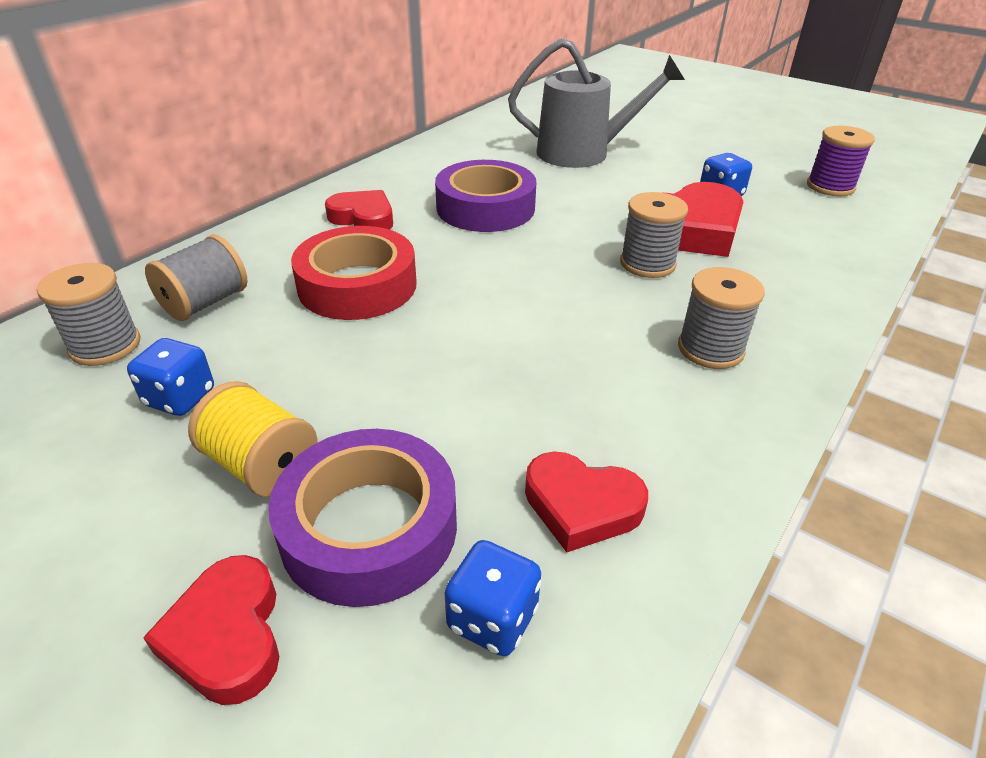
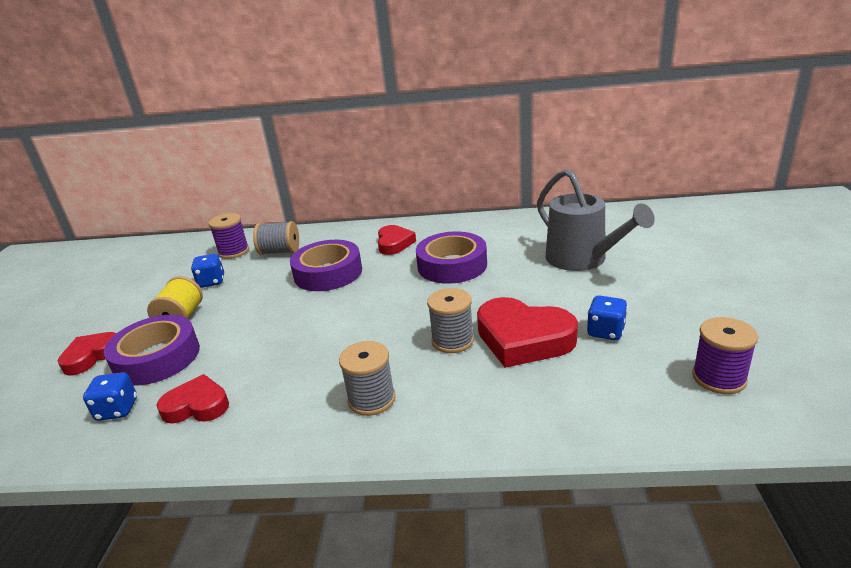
camera: 60 degrees right, 10 degrees down
grey spool [37,263,140,366] -> purple spool [208,213,249,259]
red tape [291,226,417,320] -> purple tape [290,240,362,291]
red heart [525,452,648,552] -> red heart turned 105 degrees clockwise [156,374,229,424]

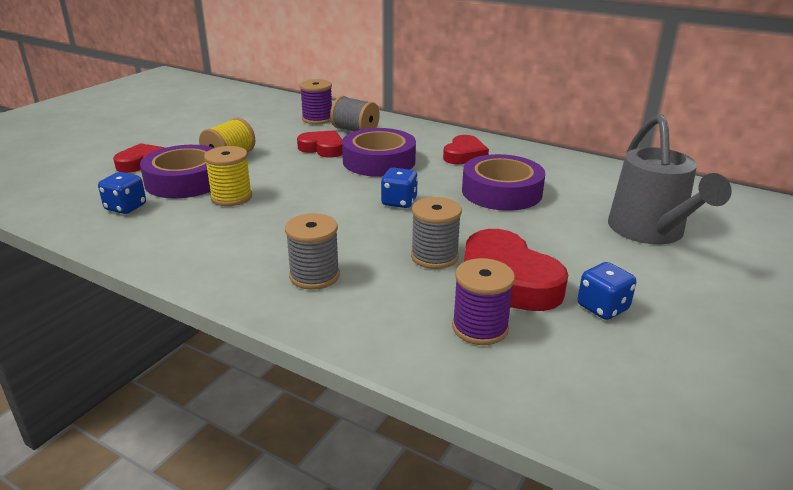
camera: 25 degrees right, 0 degrees up
red heart [156,374,229,424] -> red heart moved to [297,130,342,158]
blue dice [191,254,224,288] -> blue dice moved to [381,168,418,208]
purple spool [692,317,758,394] -> purple spool moved to [452,258,515,345]
none -> yellow spool [204,146,252,206]

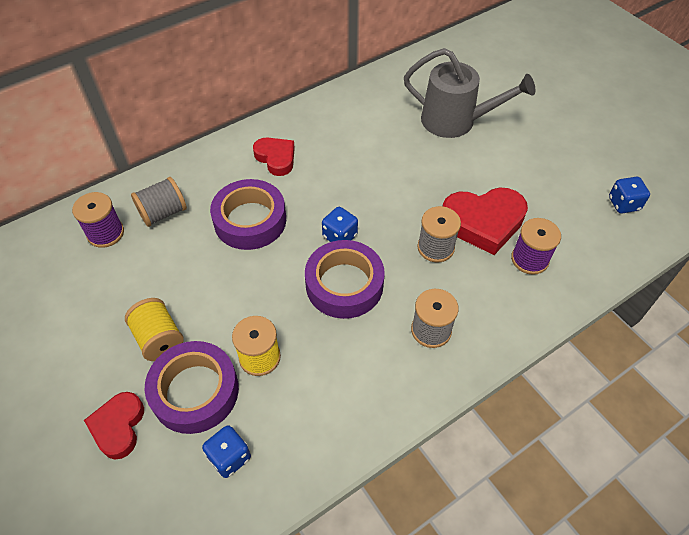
camera: 65 degrees left, 25 degrees up
red heart [297,130,342,158] -> none
purple tape [462,154,545,211] -> purple tape moved to [305,240,385,319]
blue dice [578,262,636,320] -> blue dice moved to [609,177,650,213]

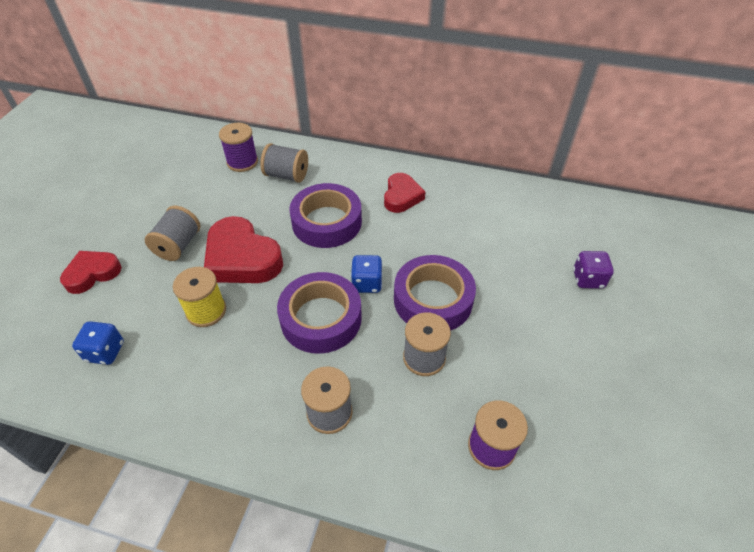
camera: 50 degrees right, 5 degrees down
yellow spool [125,298,184,361] -> grey spool [145,206,200,261]
purple tape [145,341,239,434] -> purple tape moved to [394,255,476,331]
grey watering can [404,48,535,138] -> purple dice [573,251,614,289]
red heart [443,187,528,255] -> red heart moved to [204,216,283,283]
blue dice [609,177,650,213] -> none

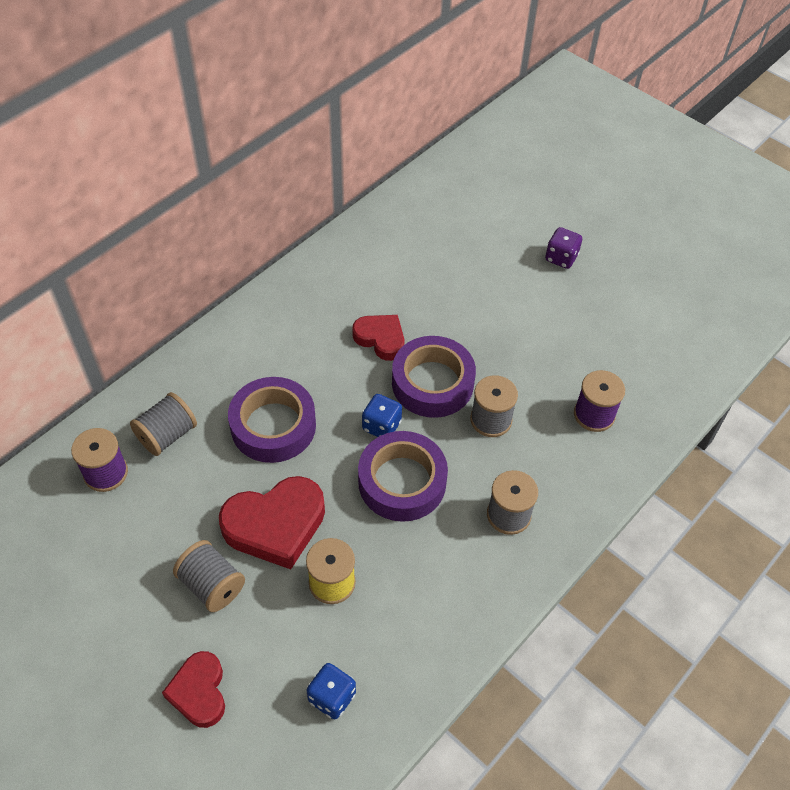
camera: 65 degrees left, 5 degrees up
red heart [384,173,425,213] -> red heart moved to [352,315,405,361]
purple dice [573,251,614,289] -> purple dice moved to [545,227,582,269]

